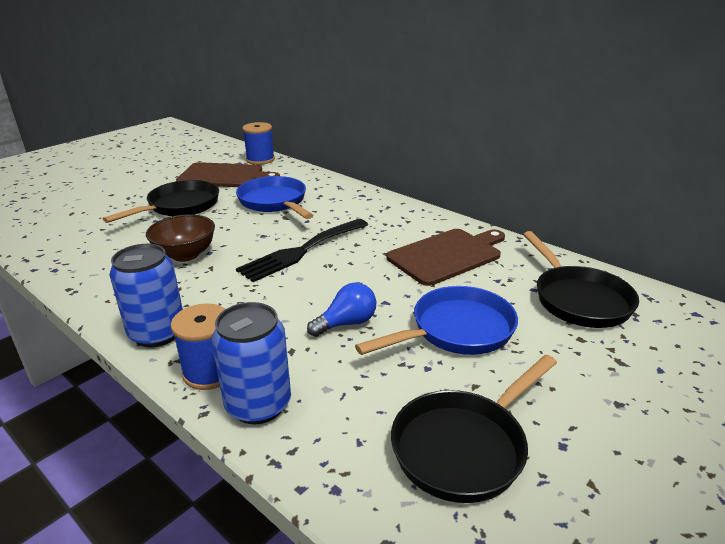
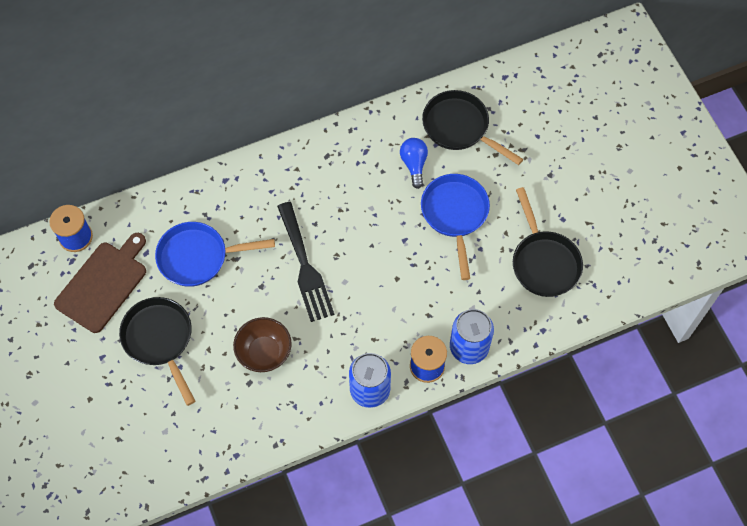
camera: 65 degrees left, 35 degrees up
blue light bulb [307,283,376,337] -> blue light bulb moved to [400,138,428,189]
brown cutting board [386,229,505,286] -> none
black pan [523,231,639,328] -> black pan turned 150 degrees counterclockwise [422,90,523,165]

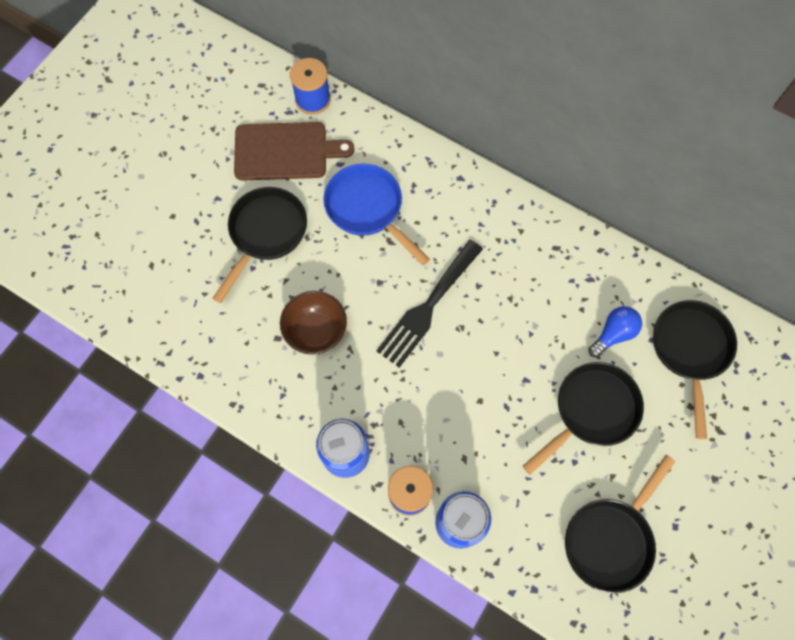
camera: 55 degrees right, 5 degrees up
blue pan [421,174,490,280] -> black pan [523,362,644,474]

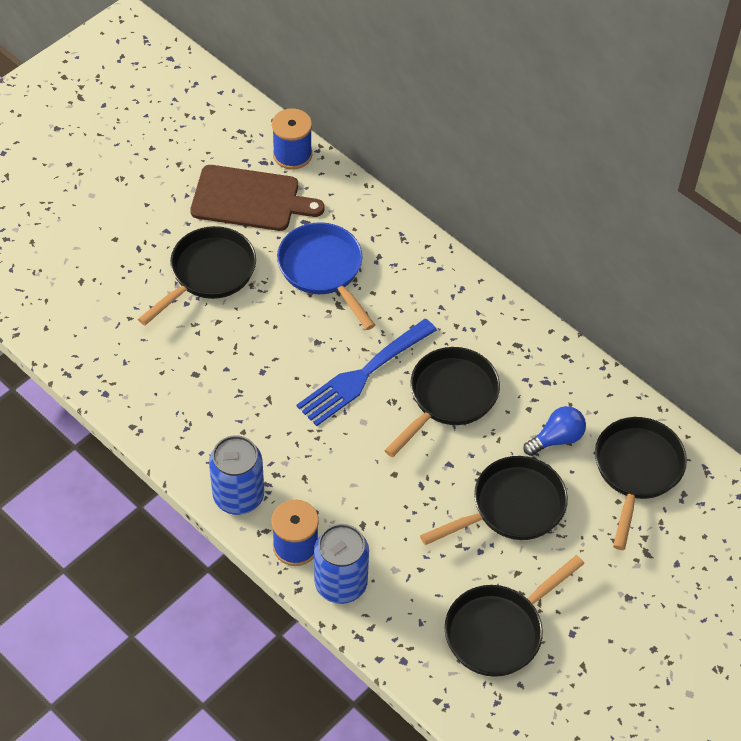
camera: 10 degrees right, 15 degrees down
brown bowl [280,291,347,355] -> none
black fork [377,240,483,368] -> blue fork [297,319,437,426]
none -> black pan [384,347,500,457]

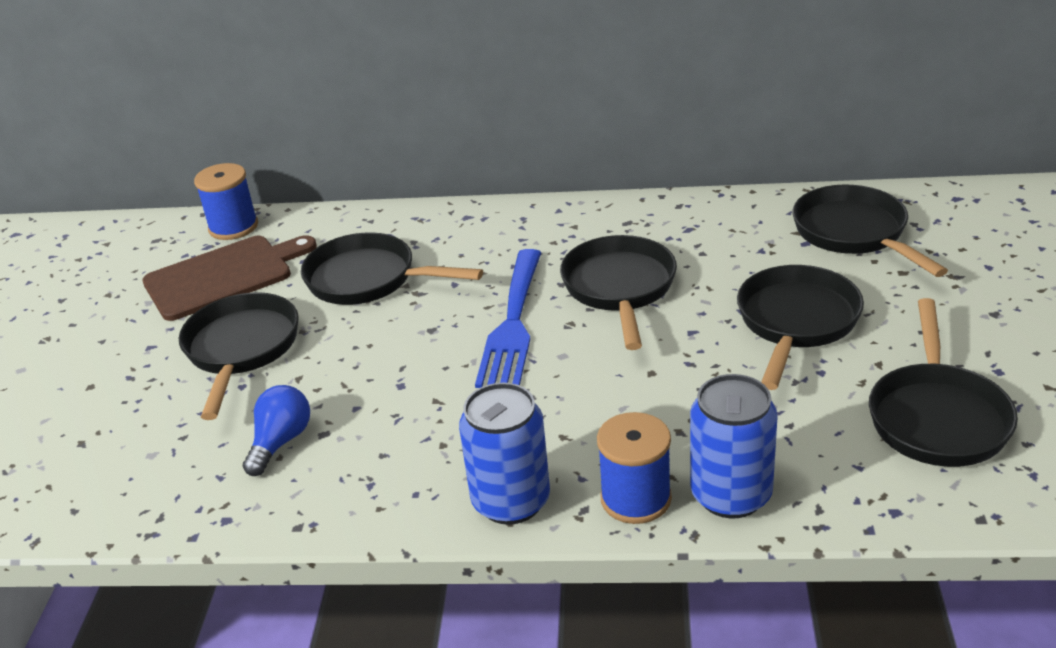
camera: 35 degrees left, 20 degrees down
blue pan [277,222,375,330] -> black pan [301,232,483,305]
blue light bulb [523,406,586,456] -> blue light bulb moved to [243,385,310,476]

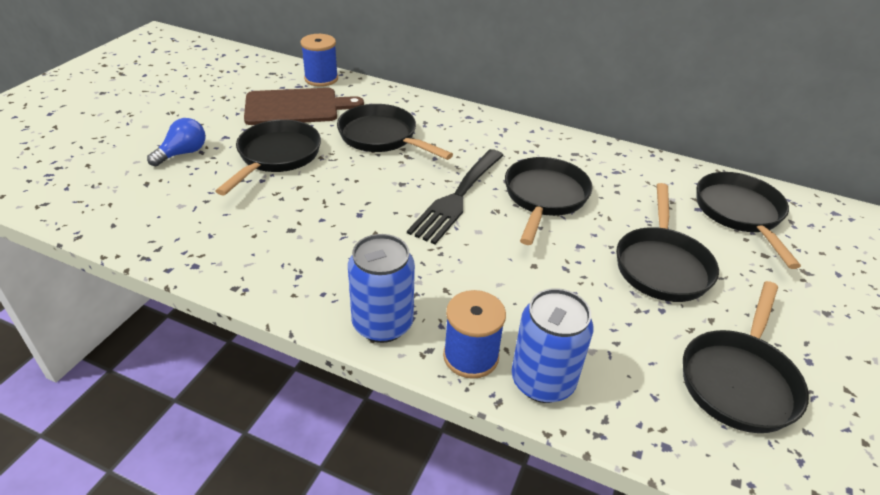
camera: 15 degrees right, 5 degrees up
blue light bulb [243,385,310,476] -> blue light bulb moved to [147,118,205,166]
blue fork [475,249,542,388] -> black fork [407,149,504,244]
black pan [737,265,864,390] -> black pan turned 150 degrees clockwise [616,183,719,302]

